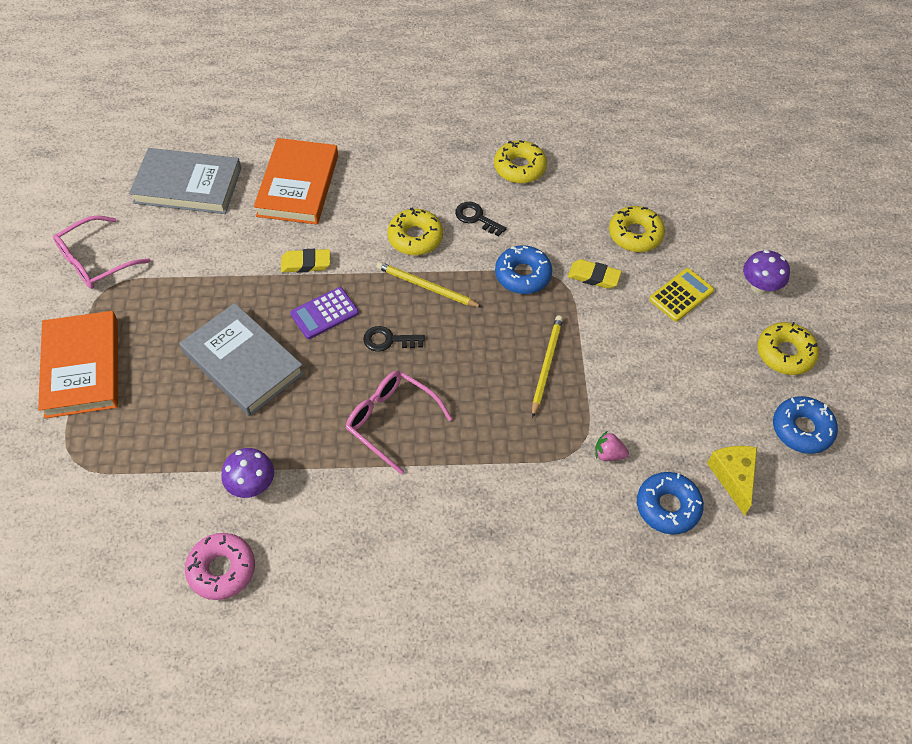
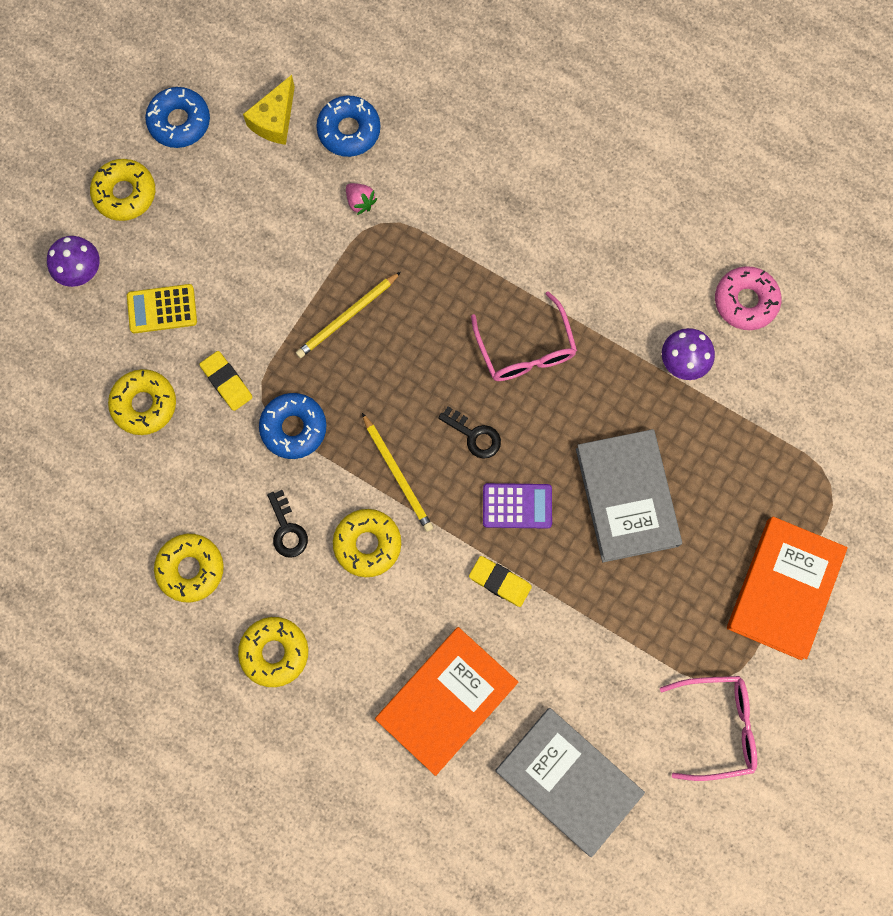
camera: 145 degrees left, 20 degrees up
none -> yellow donut [238,617,308,687]

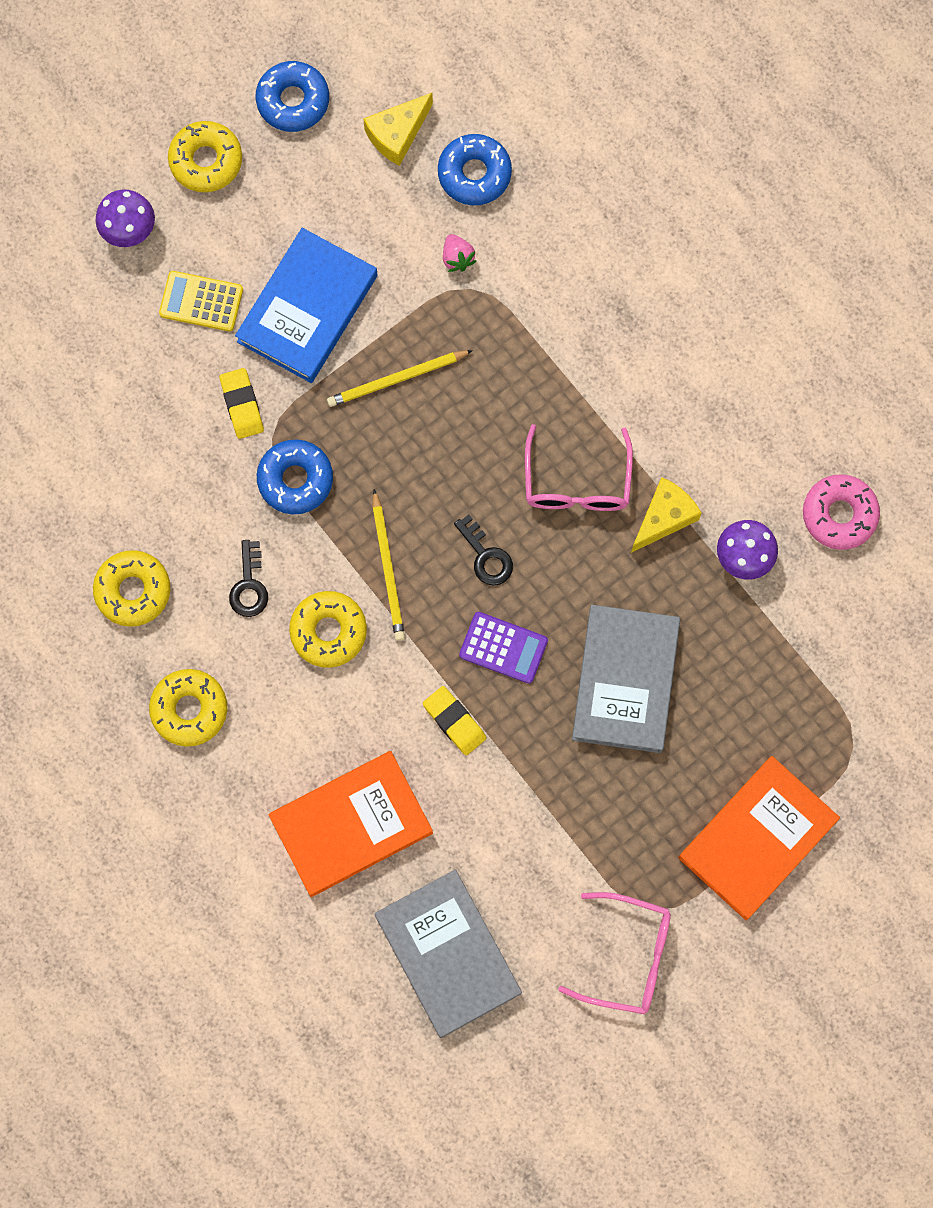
camera: 20 degrees right, 0 degrees up
yellow donut [108,369,176,435] -> none
none -> blue book [235,228,378,383]
none -> yellow cheese [631,477,702,553]

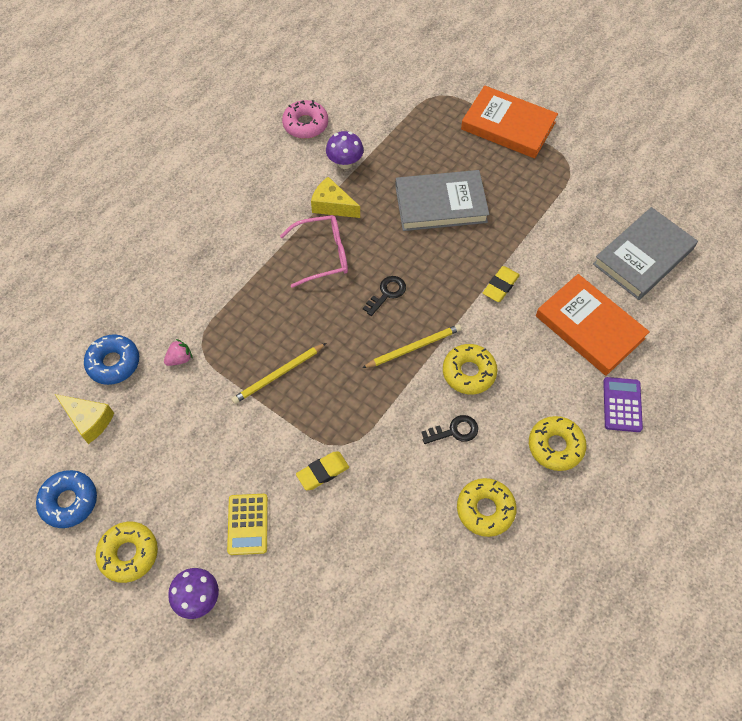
camera: 105 degrees left, 15 degrees down
blue book [235,228,378,383] -> none
blue donut [257,439,333,514] -> none
yellow pencil [327,350,473,407] -> yellow pencil turned 90 degrees clockwise [232,343,326,404]
purple calculator [459,612,548,684] -> purple calculator moved to [603,377,643,432]
pink glasses [558,892,671,1014] -> none

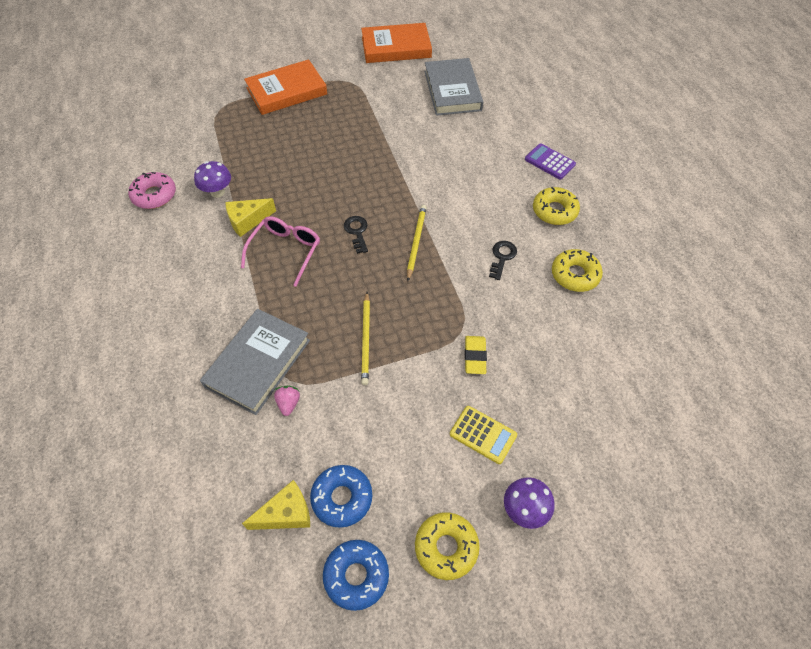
camera: 55 degrees left, 5 degrees down
blue donut [84,334,139,385] -> blue donut moved to [310,465,372,528]
grey book [395,170,489,231] -> grey book moved to [200,309,310,415]
yellow donut [443,344,498,394] -> none
yellow eraser [483,266,520,302] -> none
orange book [536,274,650,376] -> orange book moved to [361,23,432,63]

